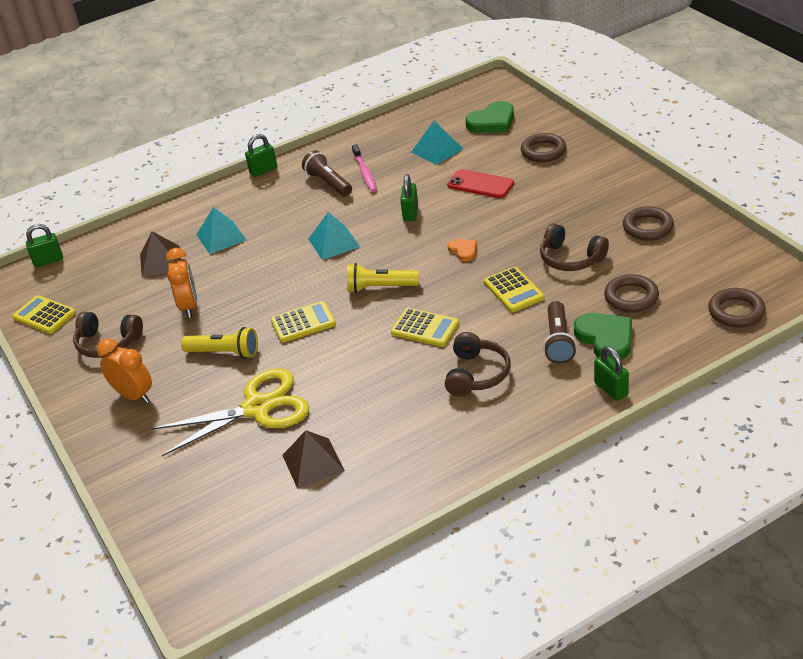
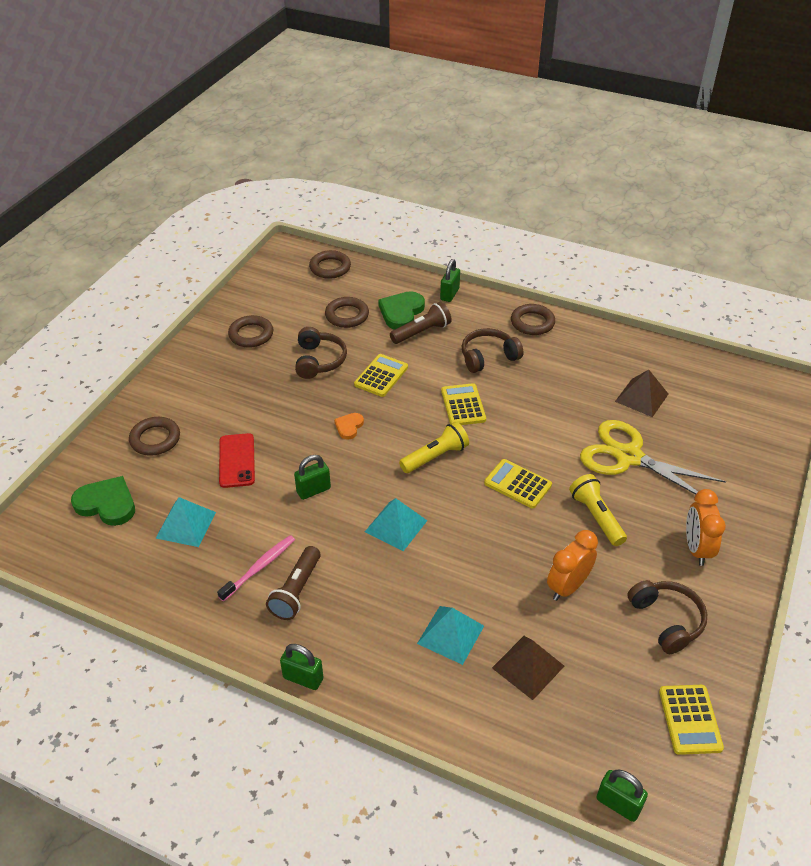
camera: 130 degrees left, 5 degrees up
yellow flashlight [347,263,419,293] -> yellow flashlight turned 90 degrees counterclockwise [399,422,469,473]
none -> brown ring [511,304,555,335]

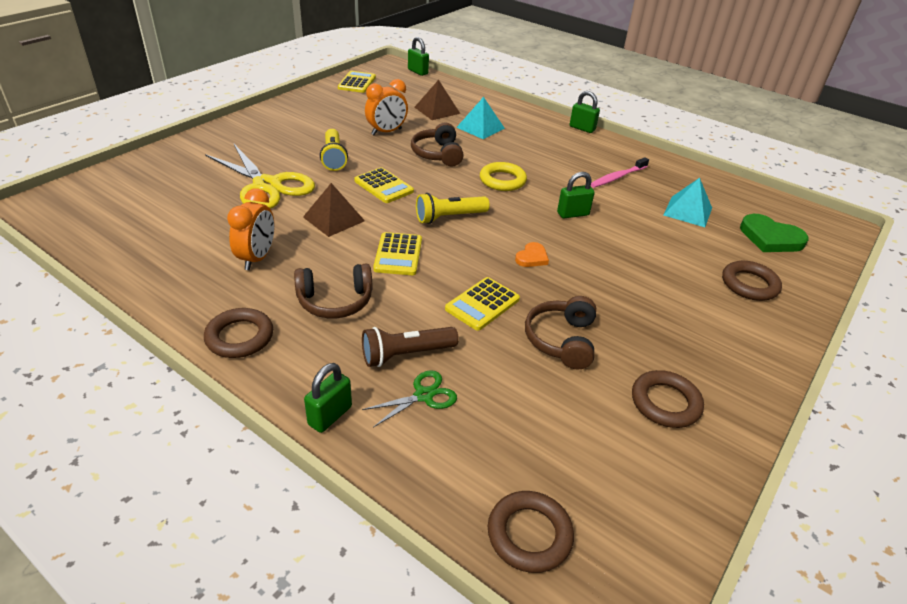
camera: 170 degrees left, 5 degrees down
red phone [219,433,255,488] -> none
brown flashlight [266,546,320,620] -> none
brown ring [325,297,369,328] -> none
turquoise pyramid [365,498,427,551] -> yellow ring [480,162,527,191]
green heart [378,291,425,329] -> green scissors [362,370,457,427]
brown pyramid [615,370,668,417] -> brown pyramid moved to [303,183,365,237]
brown headphones [627,580,707,654] -> brown headphones moved to [411,123,464,166]
orange clock [686,489,726,566] -> orange clock moved to [227,188,274,270]

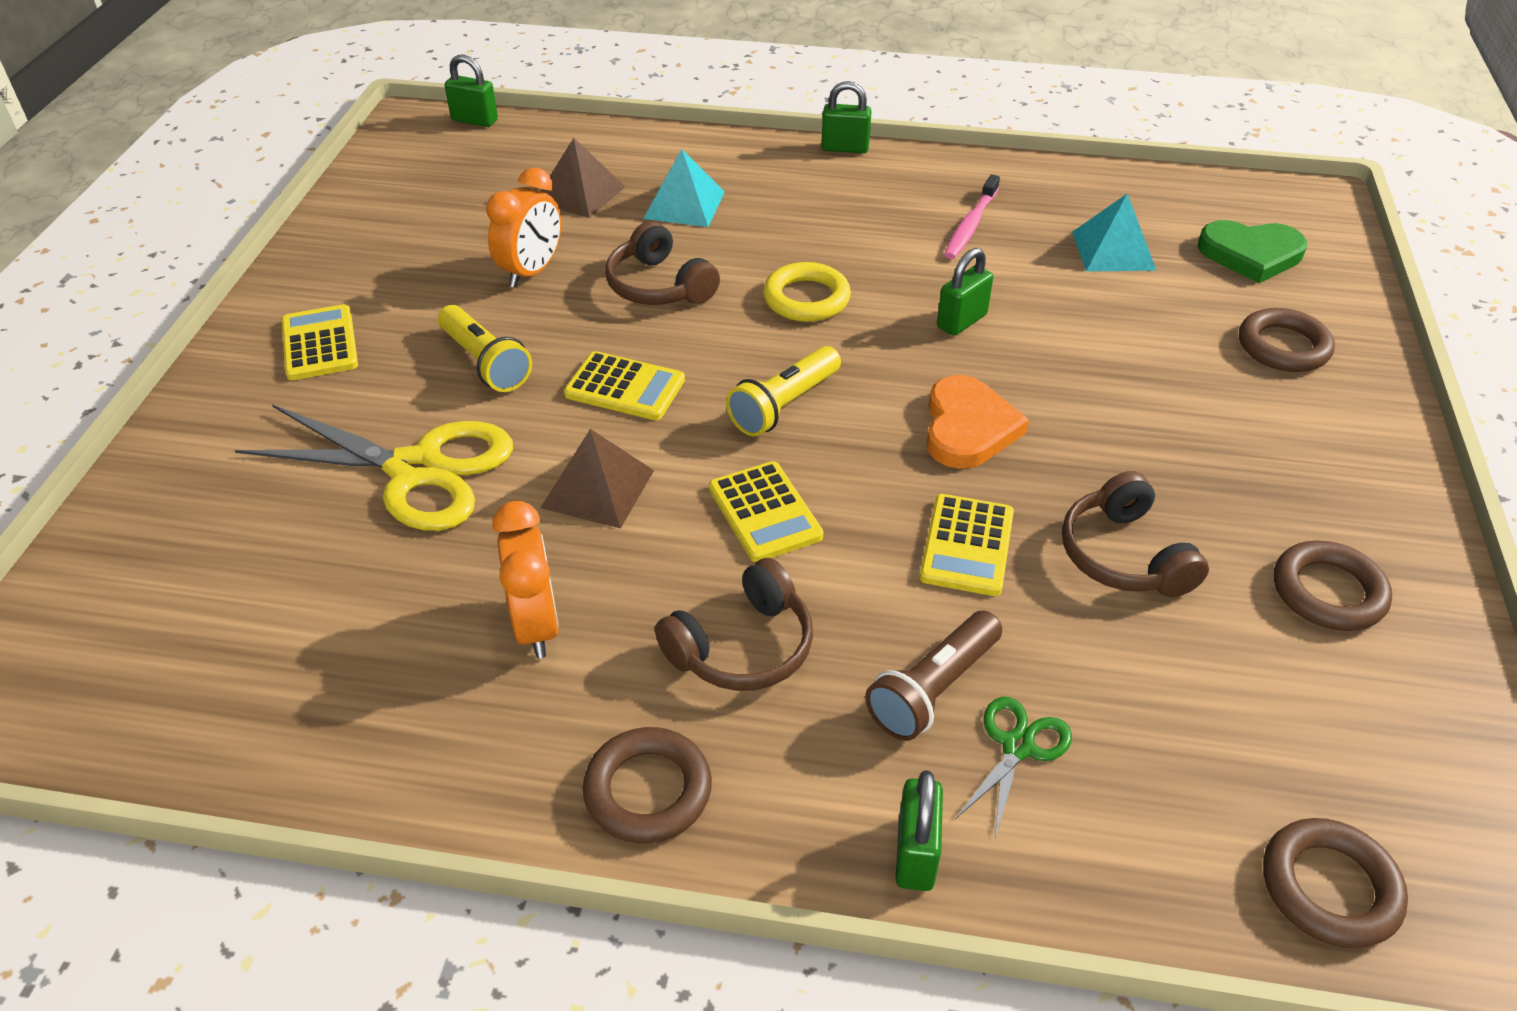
camera: 25 degrees left, 5 degrees up
yellow calculator [338,71,376,93] -> yellow calculator moved to [282,304,358,380]
orange heart [515,242,549,267] -> orange heart [927,375,1029,469], size x1.80

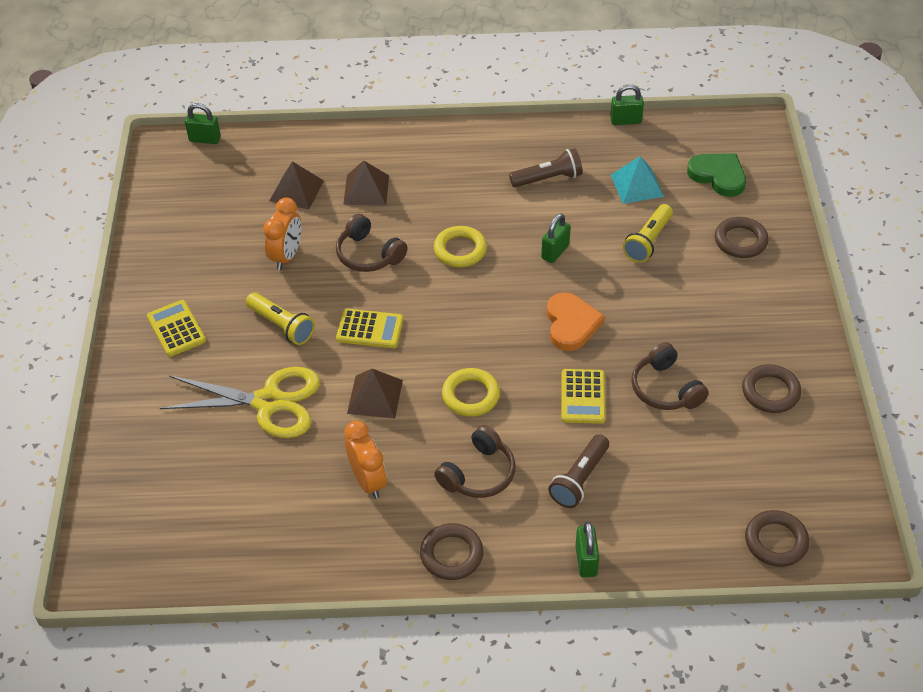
camera: 10 degrees left, 5 degrees up
turquoise pyramid [643,149,725,227] -> brown pyramid [343,160,389,205]
yellow calculator [709,461,823,562] -> yellow ring [442,368,500,417]
yellow flashlight [726,346,841,436] -> yellow flashlight moved to [623,204,673,263]
green padlock [821,81,872,153] -> green padlock moved to [610,84,644,125]
pink toothbrush [944,174,1000,259] -> brown flashlight [509,148,583,187]
green scissors [955,697,1072,838] -> none
green heart [1198,220,1307,283] -> green heart turned 135 degrees counterclockwise [687,153,746,197]

